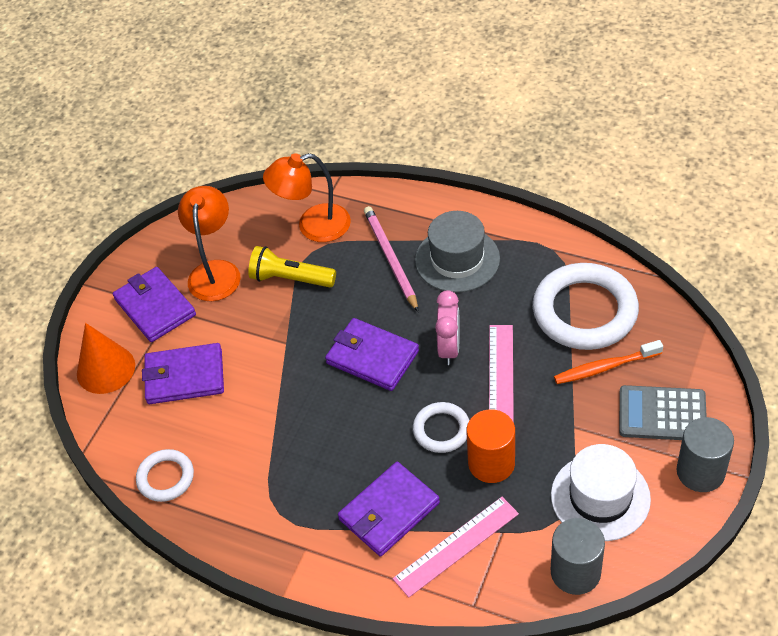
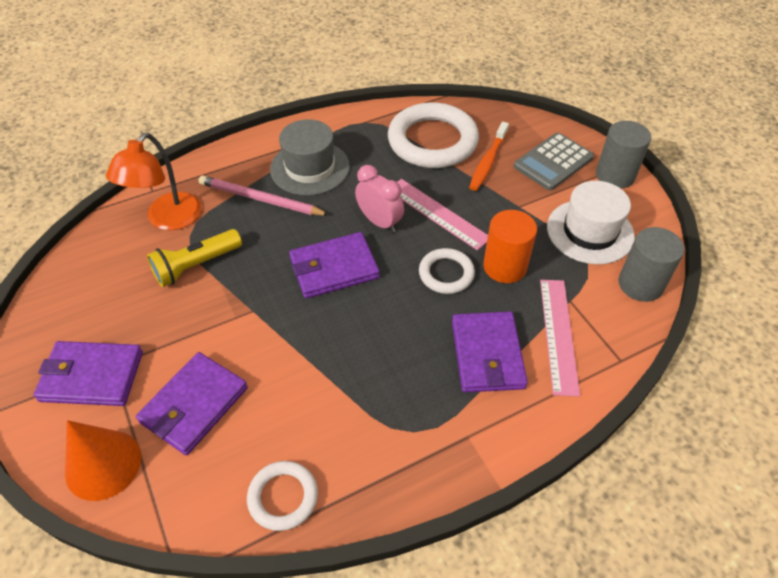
camera: 55 degrees left, 0 degrees up
orange lamp [178,186,241,301] -> none

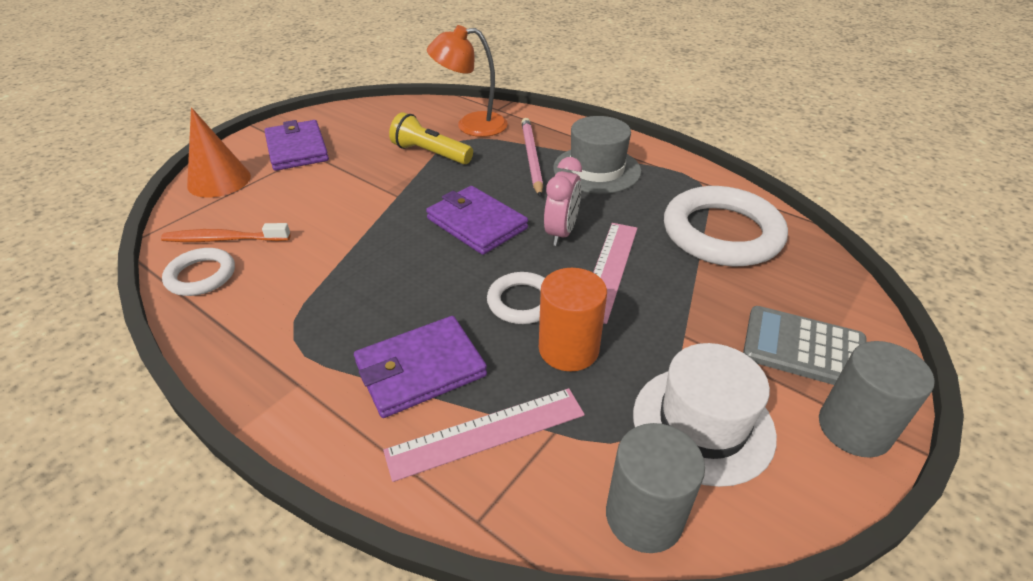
camera: 65 degrees right, 10 degrees down
purple wallet [136,352,248,455] -> none
orange toothbrush [469,122,509,191] -> orange toothbrush moved to [161,223,291,242]

